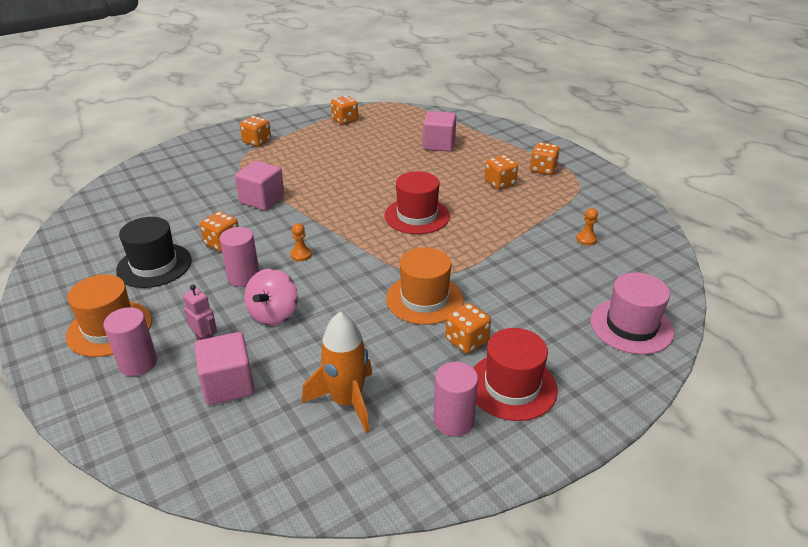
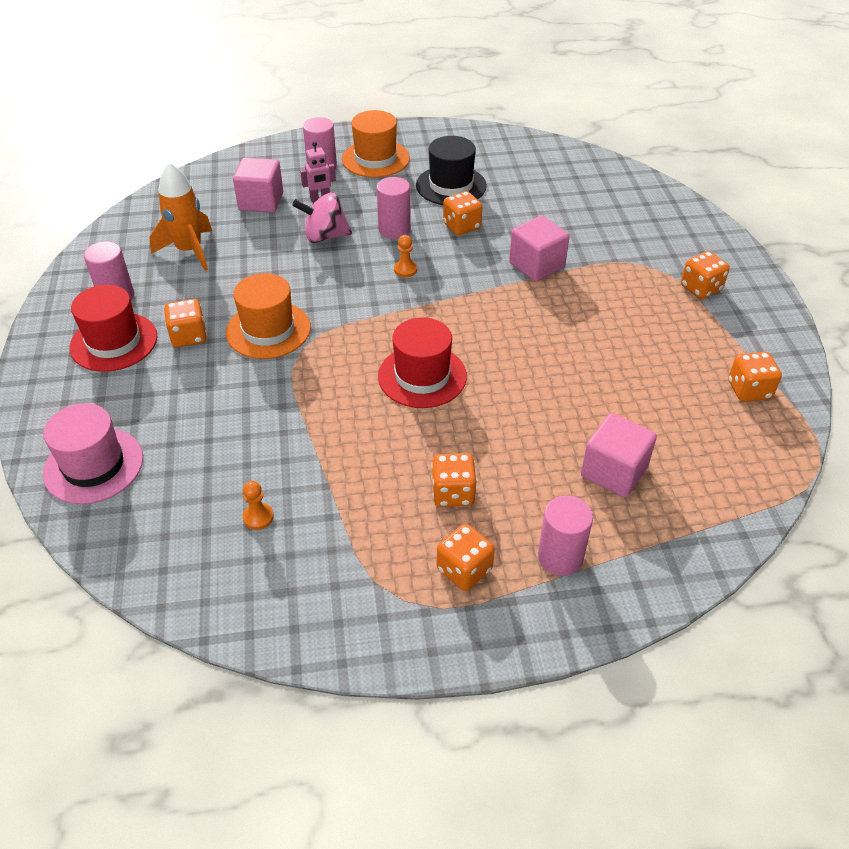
camera: 115 degrees right, 10 degrees up
pink spinning top [244,268,298,326] -> pink spinning top turned 45 degrees counterclockwise [292,193,352,243]
none -> pink cylinder [538,496,593,576]

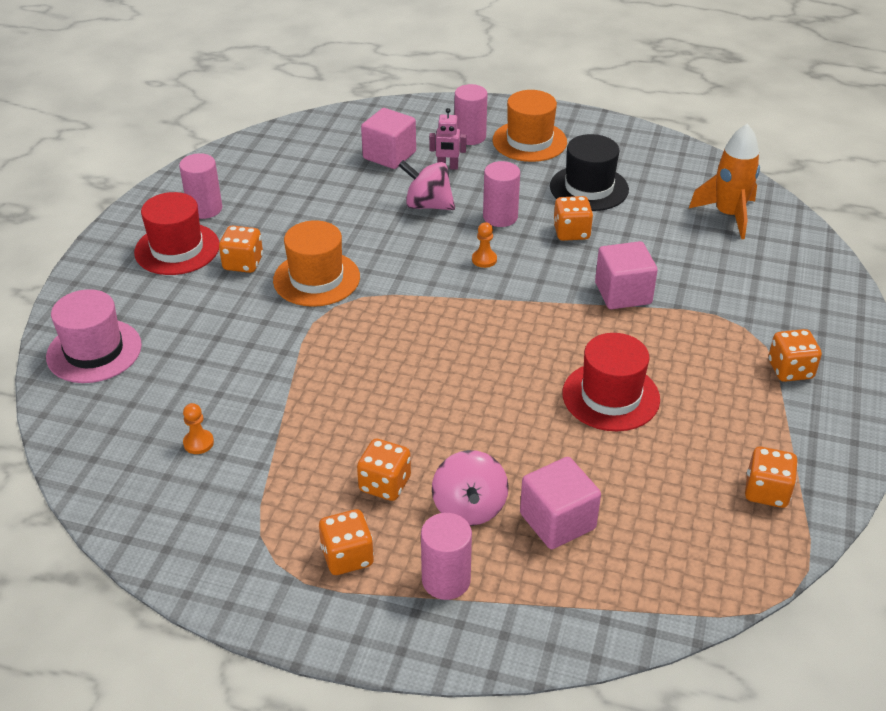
camera: 25 degrees right, 5 degrees down
orange rocket [149,162,212,271] -> orange rocket moved to [689,123,760,239]
red hat [378,317,467,408] -> red hat moved to [563,333,660,431]
none -> pink spinning top [432,450,509,526]

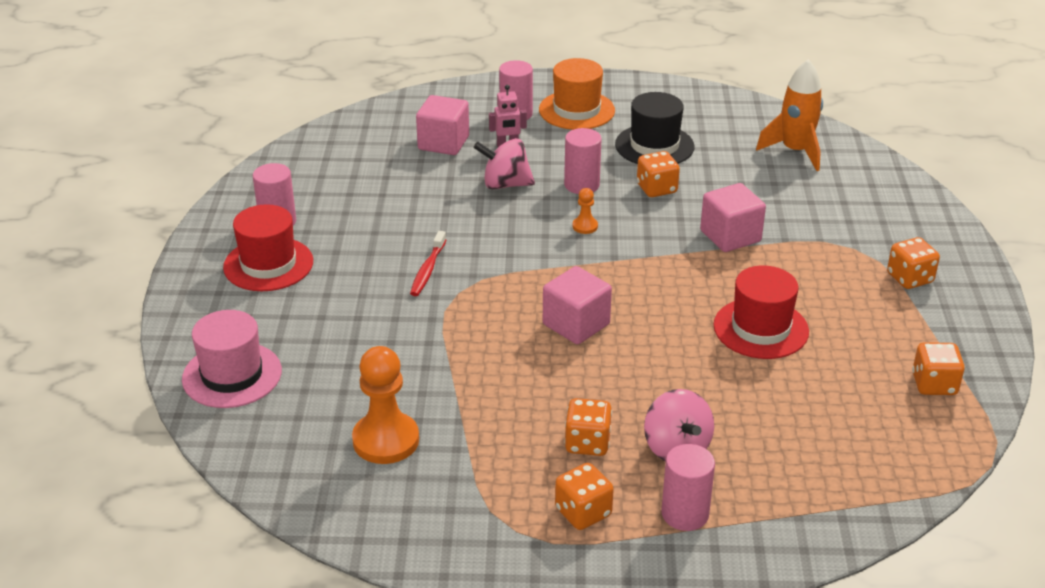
camera: 15 degrees left, 5 degrees down
orange pawn [183,403,214,454] -> orange pawn [352,346,419,464], size x2.16
orange dice [219,226,263,273] -> none
orange hat [273,220,360,307] -> red toothbrush [410,231,446,296]
pink cube [520,457,601,549] -> pink cube moved to [543,266,612,344]

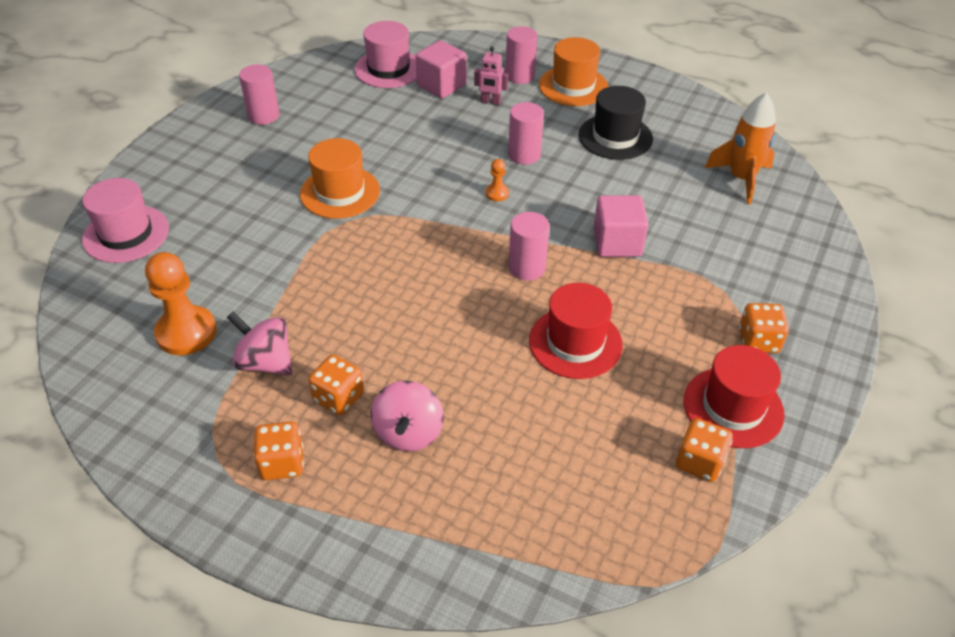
camera: 25 degrees right, 10 degrees up
red hat [223,204,313,291] -> red hat moved to [684,345,785,448]
red toothbrush [410,231,446,296] -> orange hat [300,138,380,219]
pink spinning top [473,138,535,190] -> pink spinning top moved to [227,311,292,375]
pink cube [543,266,612,344] -> none
orange dice [637,151,680,197] -> none
pink cylinder [661,444,715,531] -> pink cylinder moved to [509,212,549,281]
none -> pink hat [354,21,416,88]

